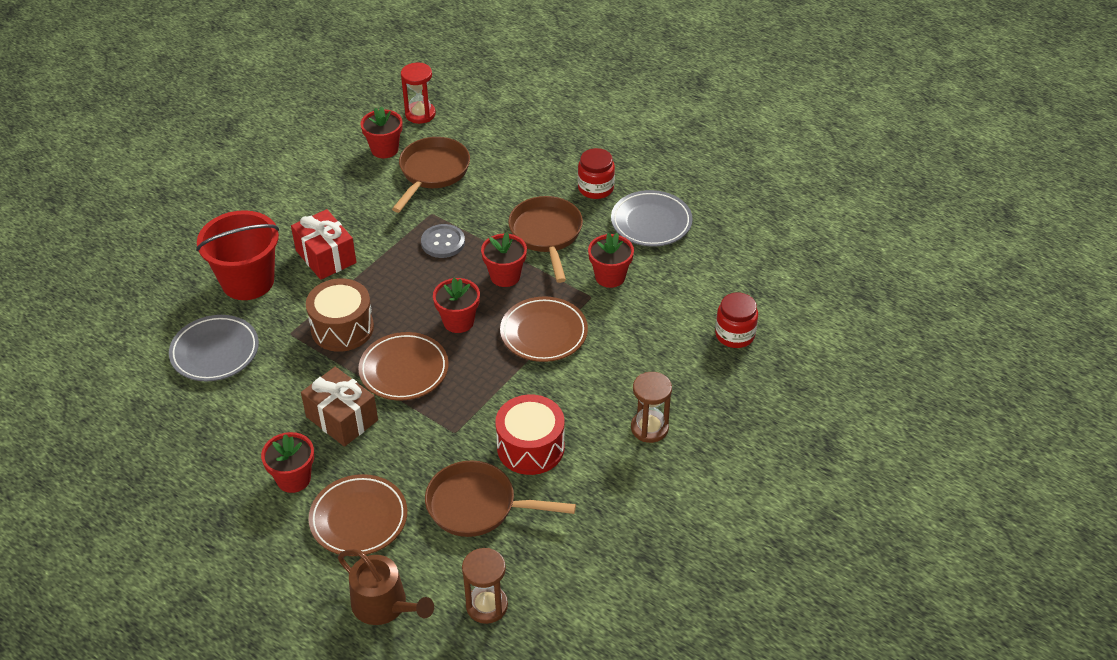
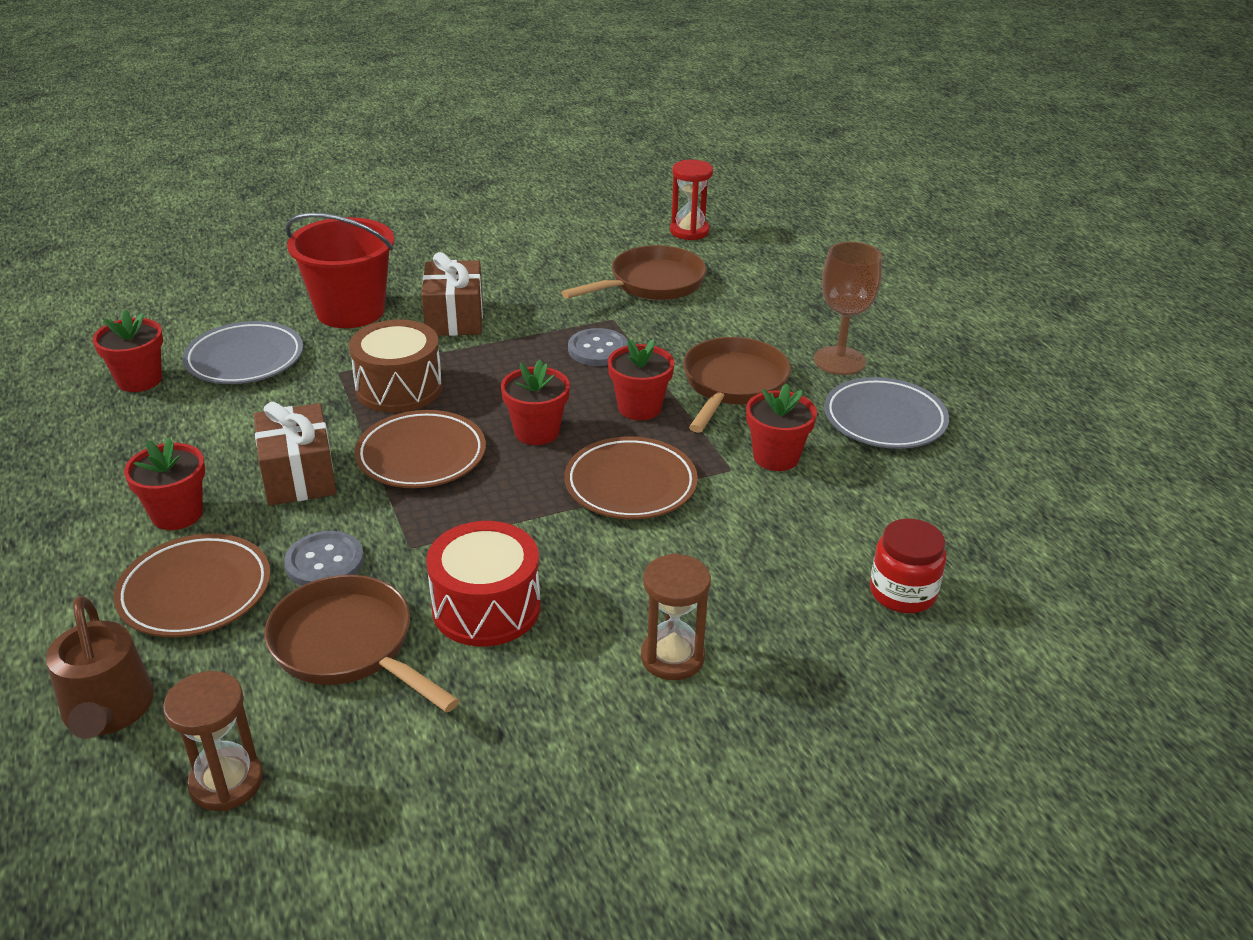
camera: 30 degrees right, 10 degrees down
red gift [291,209,357,280] -> brown gift [422,252,483,336]
red flower pot [360,106,402,158] -> red flower pot moved to [93,309,163,392]
red jar [578,148,615,199] -> brown goblet [814,242,882,375]
none -> grey button [284,531,364,586]

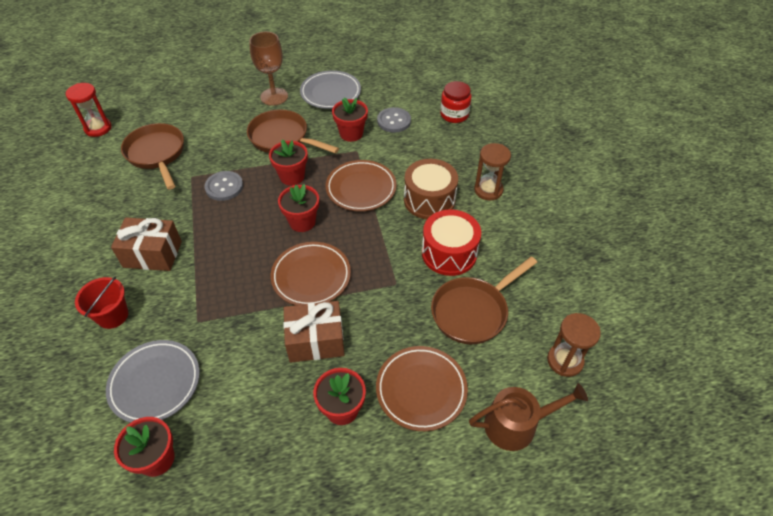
camera: 80 degrees left, 15 degrees up
grey button [284,531,364,586] -> grey button moved to [377,107,411,133]
red bucket [286,213,394,328] -> red bucket [75,277,128,329], size x0.58
brown drum [349,320,442,413] -> brown drum moved to [404,159,458,219]

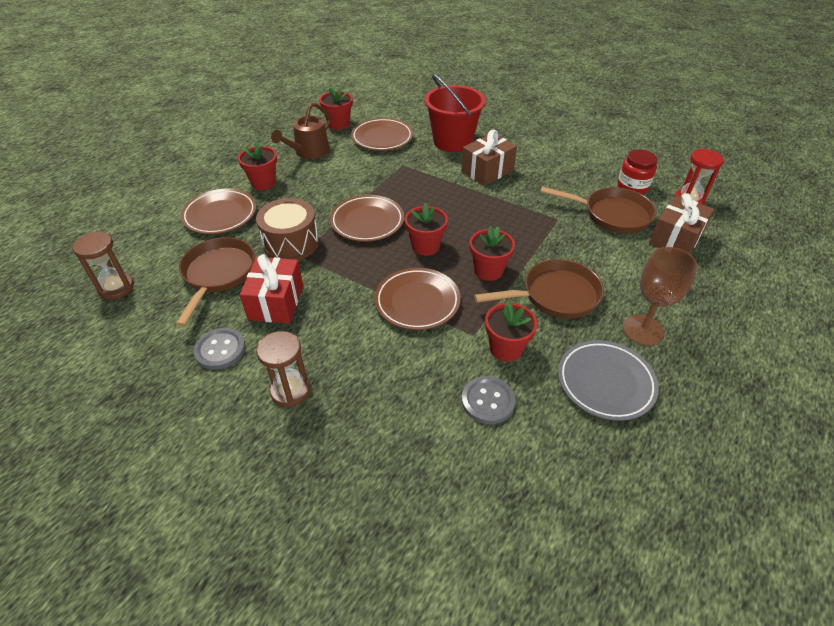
camera: 135 degrees right, 5 degrees down
red bucket [75,277,128,329] -> red bucket [424,74,486,152], size x1.71
grey plate [106,340,200,423] -> brown plate [351,118,413,151]
grey button [204,171,243,201] -> grey button moved to [193,328,245,370]
brown gift [283,301,345,363] -> brown gift moved to [649,193,714,254]
brown drum [404,159,458,219] -> brown drum moved to [256,198,319,260]
red drum [422,209,481,276] -> red gift [240,254,303,323]
red jar [440,81,471,123] -> red jar moved to [617,149,657,194]
brown watering can [469,383,588,451] -> brown watering can moved to [271,103,330,159]

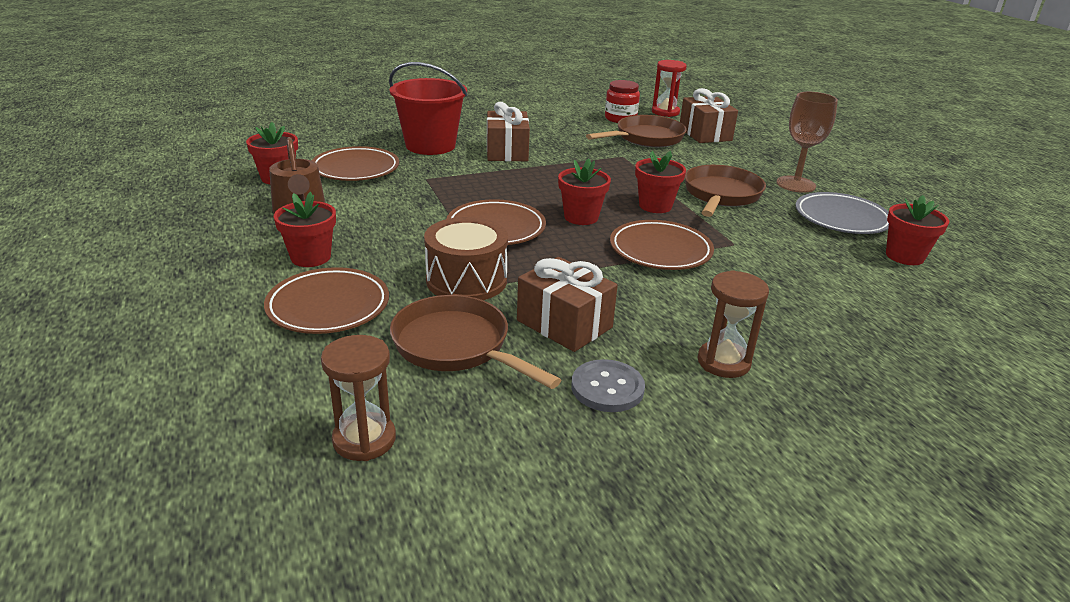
camera: 55 degrees left, 15 degrees down
red gift [240,254,303,323] -> brown gift [517,257,618,352]
grey button [462,376,515,424] -> none
red flower pot [485,301,537,362] -> red flower pot moved to [886,195,949,265]

